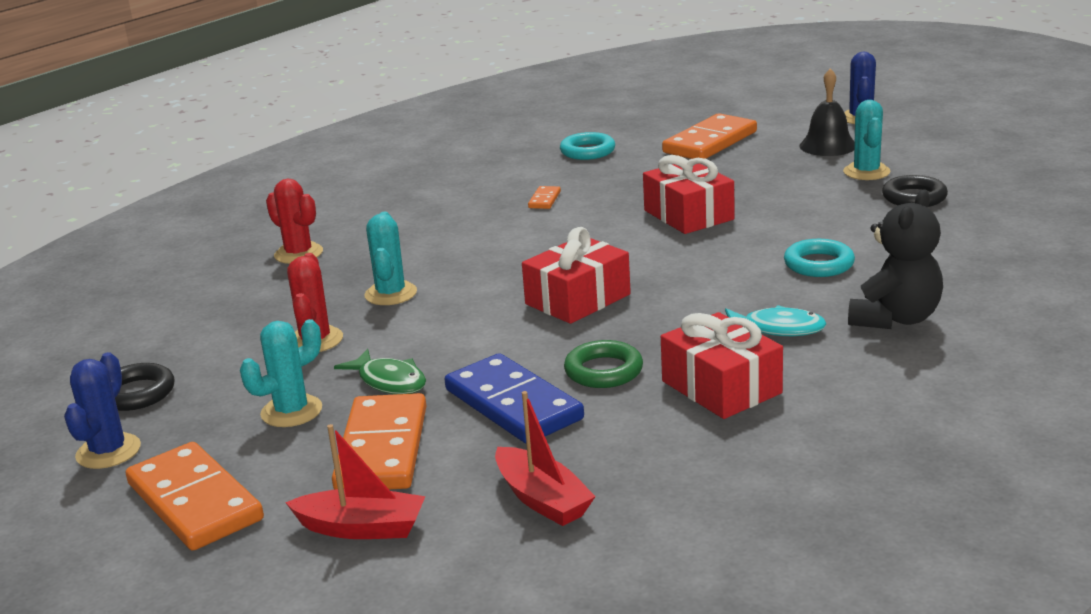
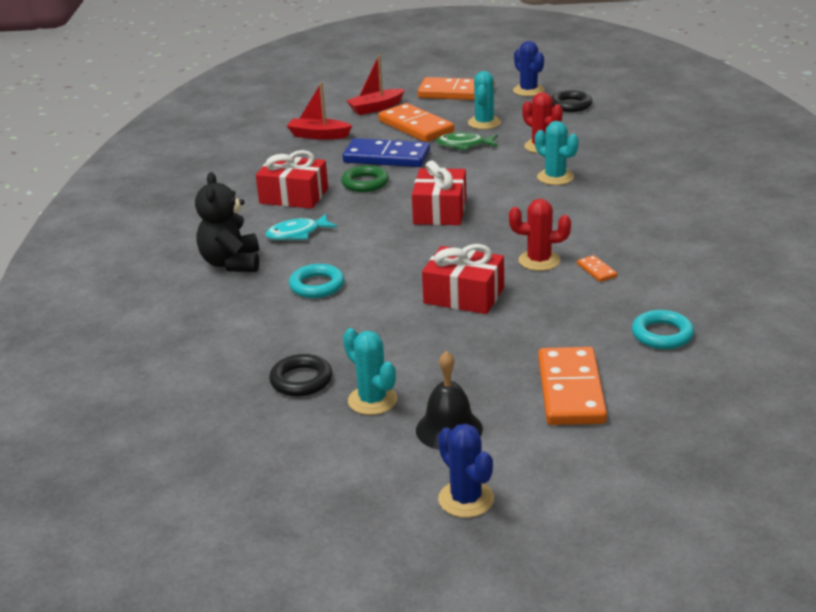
camera: 140 degrees right, 5 degrees up
red cactus [266,178,323,264] -> red cactus moved to [509,199,571,271]

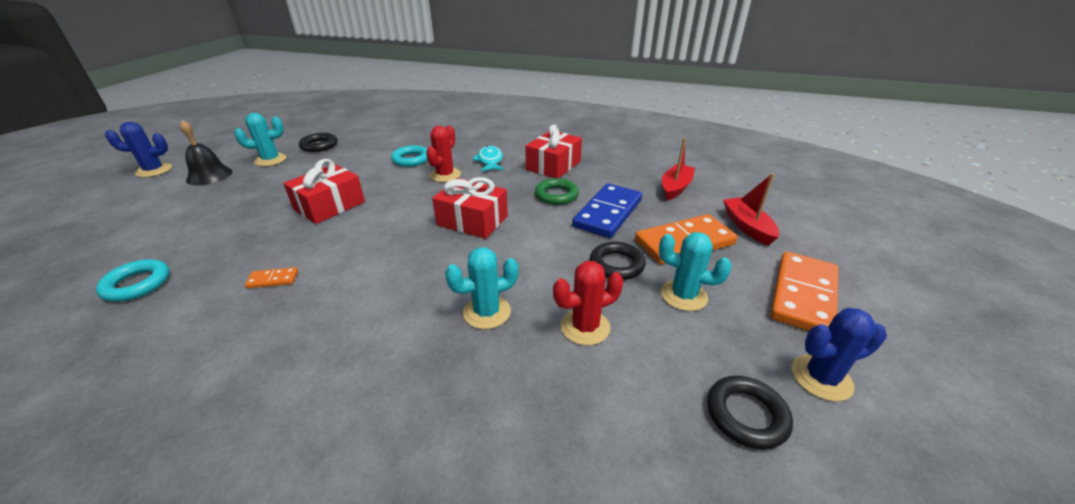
camera: 105 degrees right, 5 degrees up
black teddy bear [195,172,259,272] -> none
green fish [436,132,498,150] -> black ring [590,242,646,280]
red cactus [509,199,571,271] -> red cactus moved to [426,125,461,182]
orange domino [538,347,607,425] -> none

